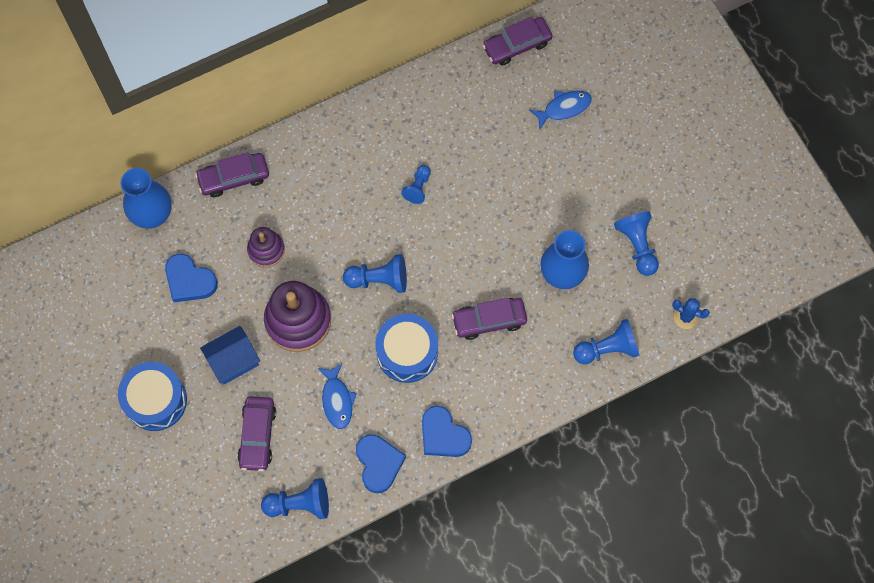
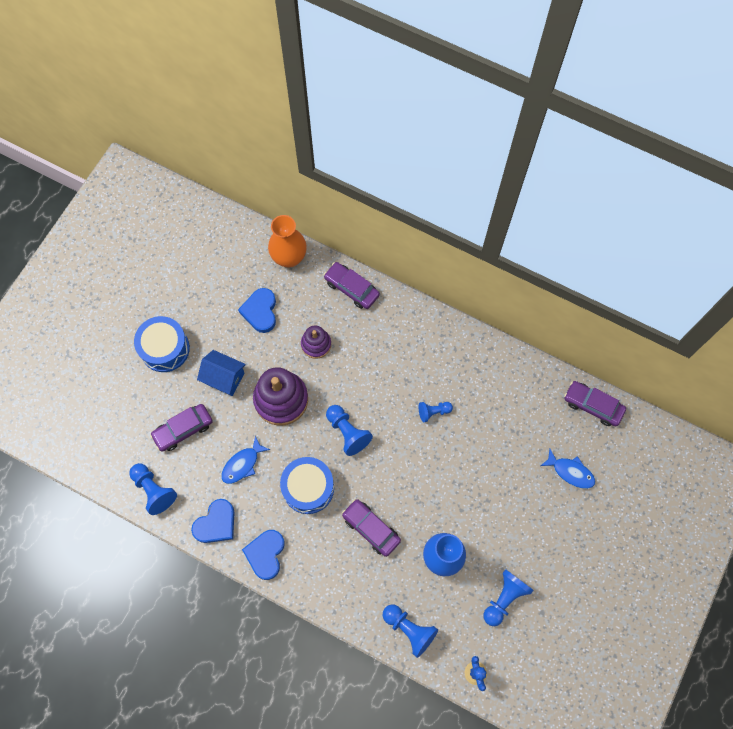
camera: 55 degrees right, 0 degrees up
blue vase [121,168,172,229] -> orange vase [268,215,307,267]

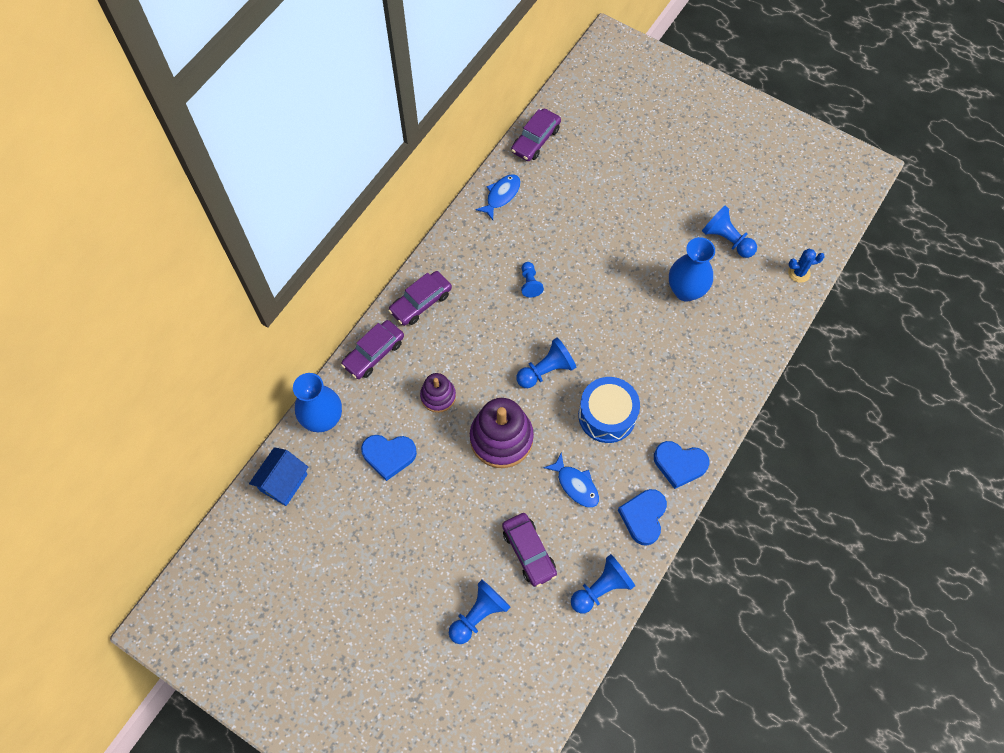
camera: 85 degrees left, 5 degrees down
blue drum [134,316,190,372] -> none
blue heart [191,499,235,543] -> blue heart turned 120 degrees counterclockwise [618,489,667,546]
blue house [197,350,246,396] -> blue house moved to [249,447,308,506]
orange vase [268,215,307,267] -> blue vase [293,373,342,432]
purple car [342,499,401,557] -> purple car moved to [388,271,452,326]
blue pawn [382,605,438,658] -> blue pawn moved to [449,580,511,644]
blue fish [541,449,595,489] -> blue fish moved to [475,174,521,220]

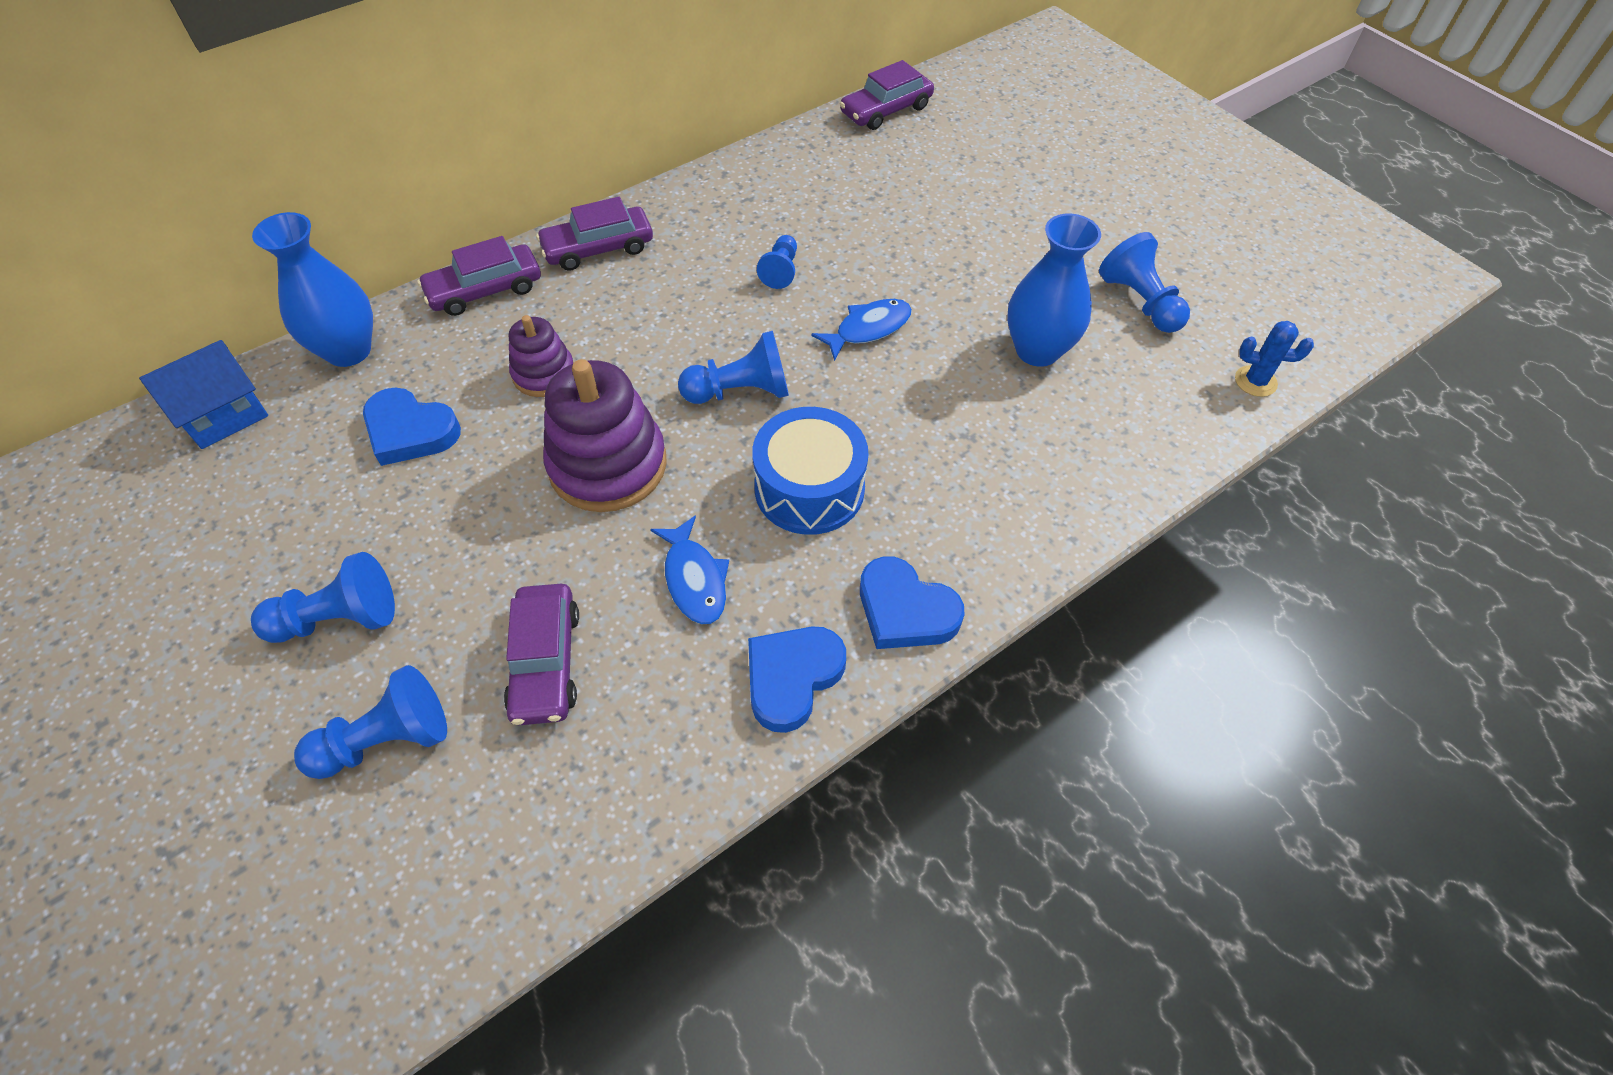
camera: 20 degrees right, 10 degrees down
blue fish [475,174,521,220] -> blue fish moved to [811,299,912,361]
blue pawn [571,554,635,613] -> blue pawn moved to [251,552,395,643]

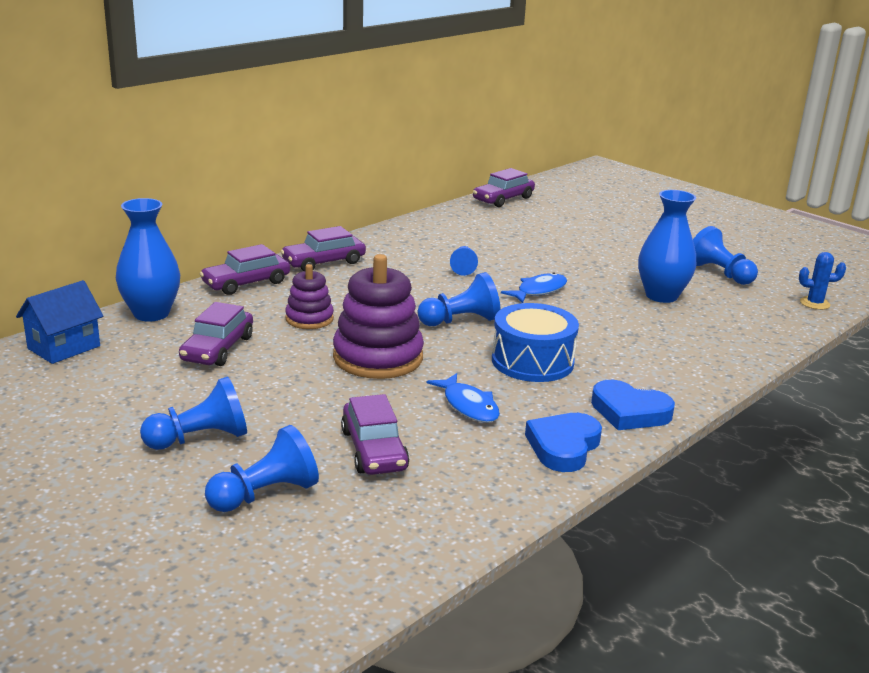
camera: 10 degrees left, 30 degrees down
blue heart [363,387,461,466] -> purple car [179,302,253,366]

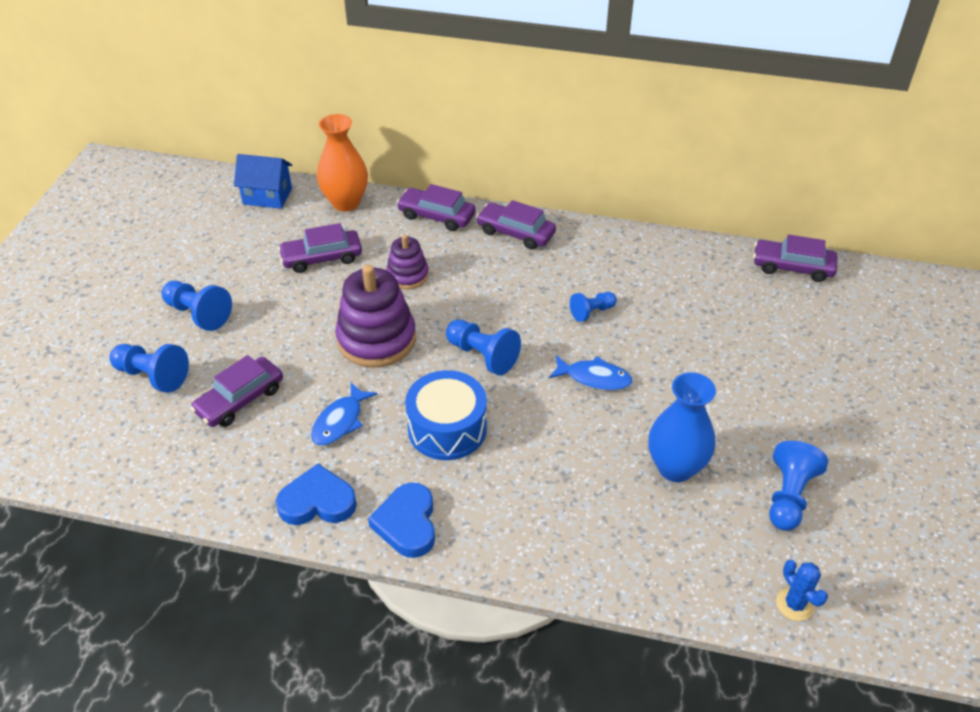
camera: 60 degrees right, 20 degrees up
blue vase [116,198,180,322] -> orange vase [317,114,368,211]

